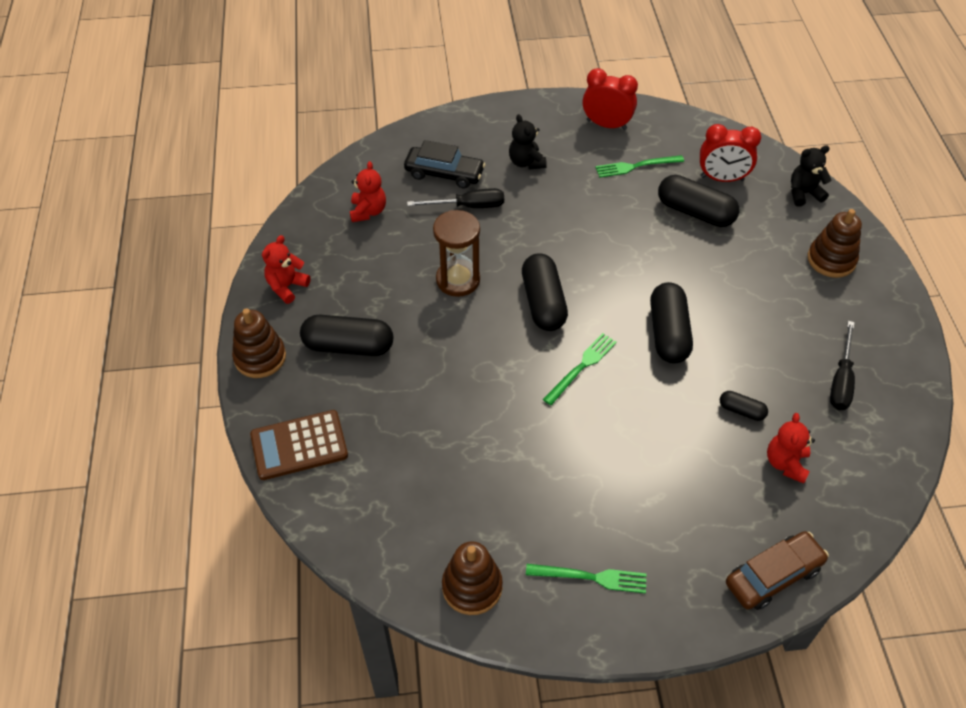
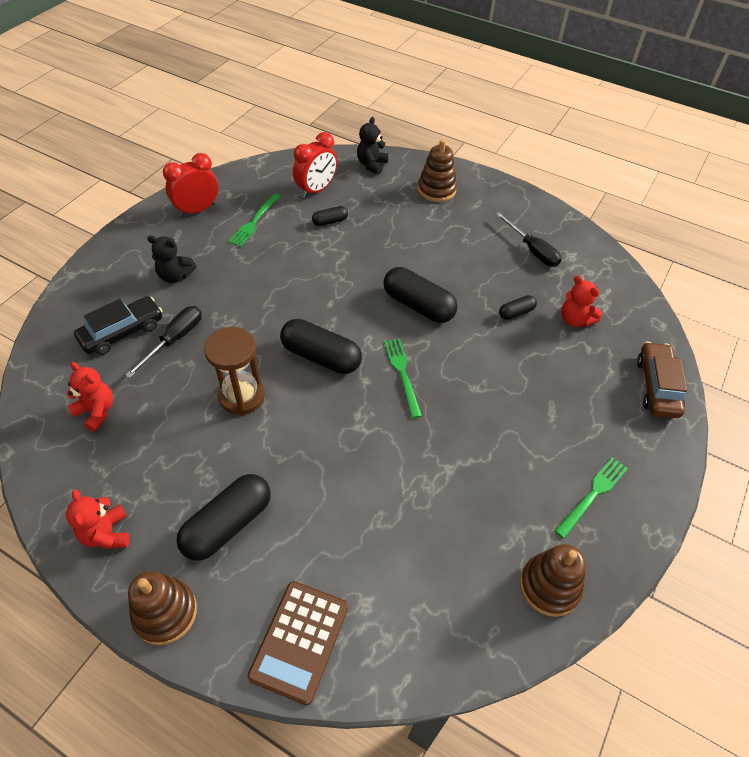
camera: 55 degrees left, 0 degrees up
black capsule [658,175,739,227] -> black capsule [312,206,348,226], size x0.50

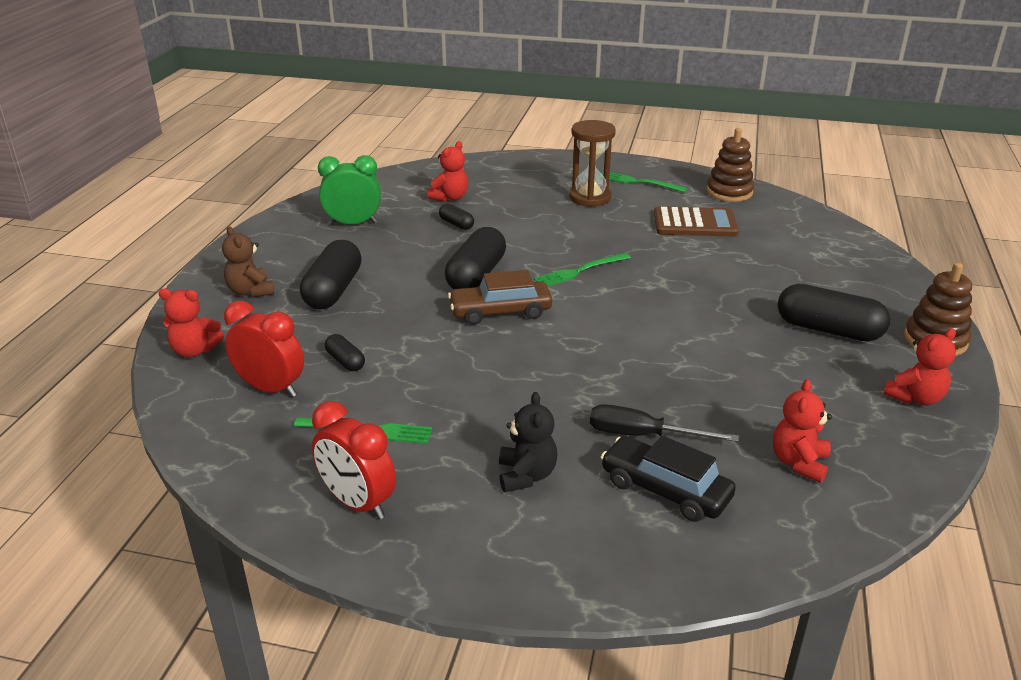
camera: 105 degrees left, 20 degrees down
brown hourglass [204,327,265,415] -> brown hourglass moved to [569,120,616,207]
brown calculator [247,581,348,705] -> brown calculator moved to [654,206,739,237]
black capsule [280,319,362,374] -> black capsule moved to [300,240,362,309]
black teddy bear [357,117,389,174] -> red teddy bear [159,288,224,358]
brown stacking toy [418,139,457,202] -> brown teddy bear [222,226,274,297]
black screwdriver [496,212,562,267] -> green clock [318,155,381,225]
brown car [637,342,687,418] -> brown car moved to [448,270,552,325]

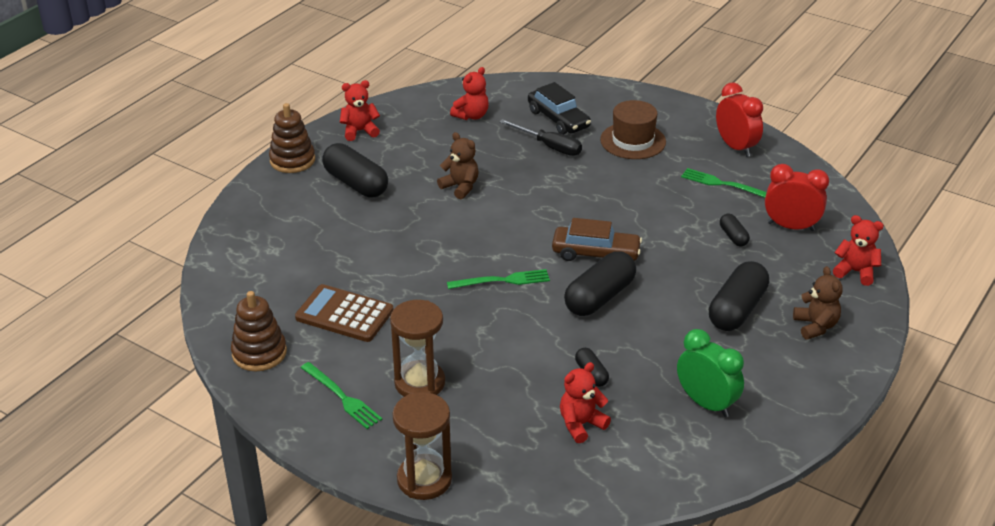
camera: 160 degrees left, 5 degrees up
red clock [224,301,304,397] -> red clock turned 150 degrees clockwise [765,164,829,231]
green clock [318,155,381,225] -> green clock turned 150 degrees counterclockwise [677,329,744,417]
black teddy bear [499,392,557,492] -> brown hat [600,100,666,159]
none -> brown hourglass [392,392,452,500]
none -> brown teddy bear [437,132,478,199]

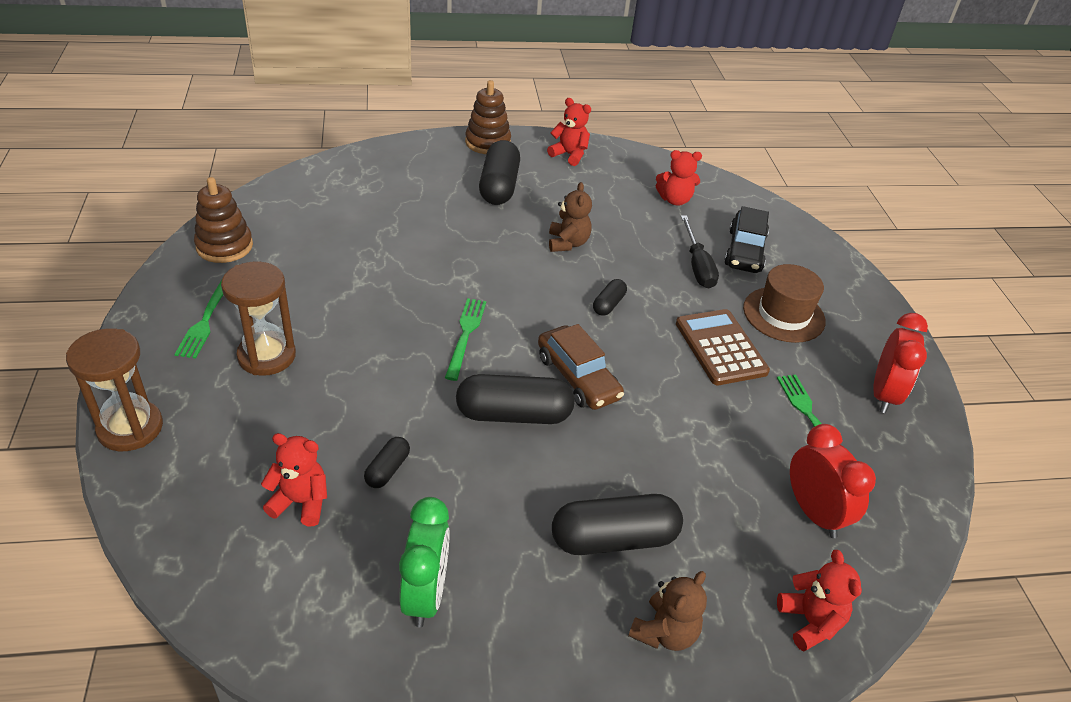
camera: 45 degrees right, 5 degrees up
brown calculator [295,284,393,342] -> brown calculator moved to [676,309,770,385]
green fork [447,269,550,289] -> green fork turned 120 degrees counterclockwise [445,298,486,381]
black capsule [720,213,750,247] -> black capsule moved to [593,279,627,316]

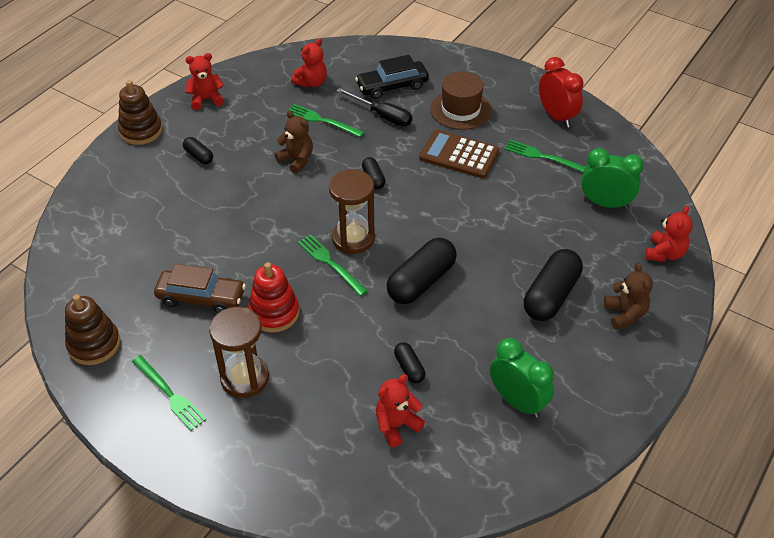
camera: 45 degrees left, 5 degrees up
brown hourglass [66,328,163,451] -> brown hourglass moved to [329,169,375,254]
black capsule [479,140,520,205] -> black capsule [183,137,213,164], size x0.50
brown car [538,324,624,410] -> brown car moved to [154,264,246,313]
black car [724,206,769,273] -> black car turned 105 degrees clockwise [355,55,429,99]
red teddy bear [777,550,862,651] -> red teddy bear turned 90 degrees clockwise [645,206,693,262]
red clock [790,424,876,538] -> green clock [581,148,644,209]
none -> red stacking toy [248,262,299,333]
none -> green fork [287,104,364,137]

